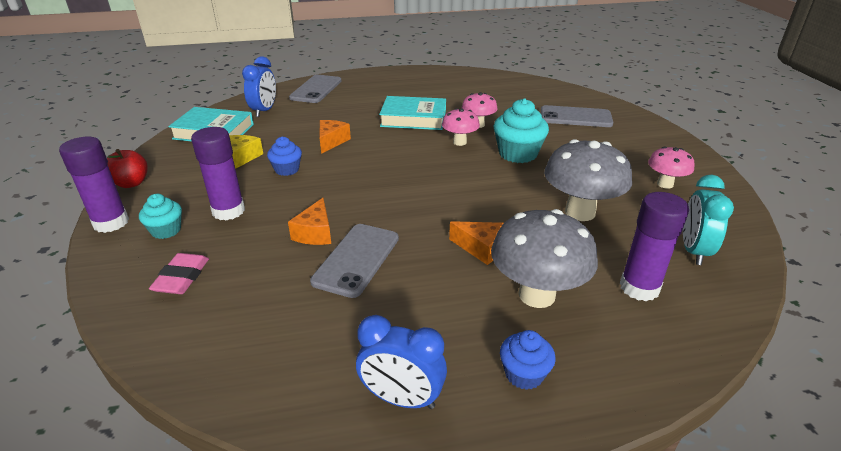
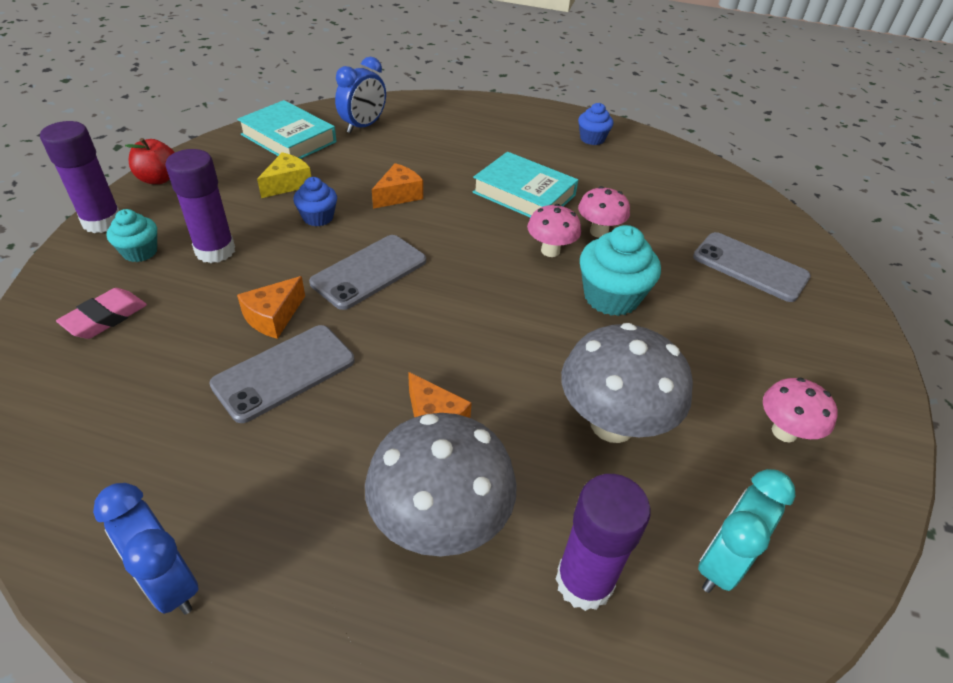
camera: 25 degrees right, 10 degrees up
grey phone [289,75,341,103] -> grey phone moved to [309,235,426,310]
blue cupcake [500,330,556,390] -> blue cupcake moved to [578,103,613,145]

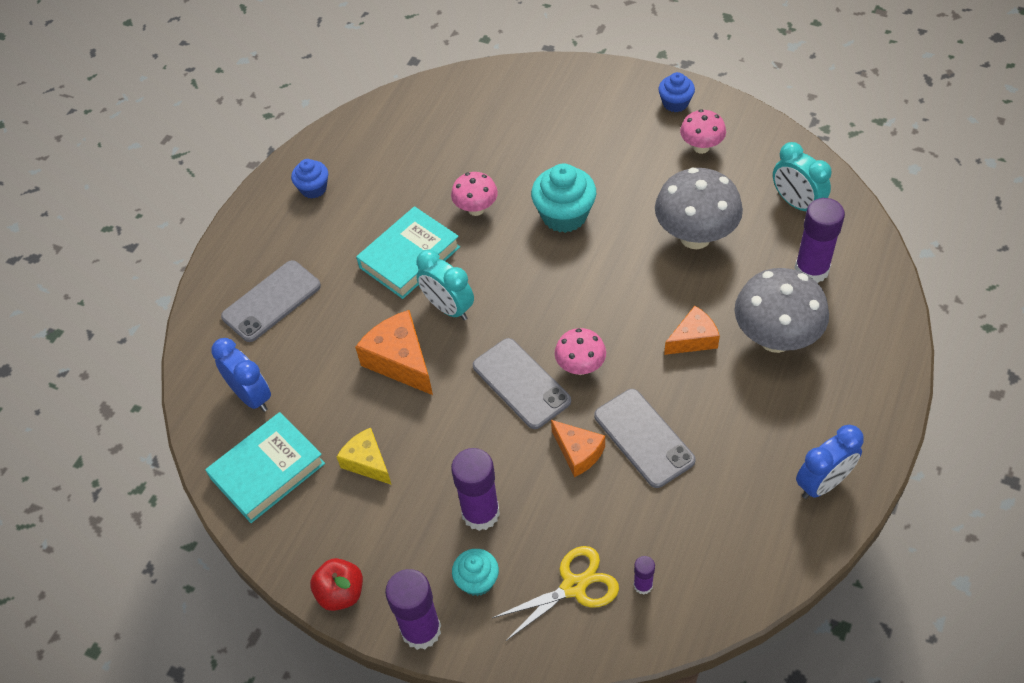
camera: 75 degrees left, 10 degrees up
pink eraser [56,288,147,339] -> yellow scissors [492,546,619,641]
blue cupcake [293,177,337,227] -> blue cupcake moved to [658,72,695,112]
orange cheese [372,163,423,209] -> orange cheese [355,310,433,395], size x1.55
pink mushroom [527,204,581,257] -> pink mushroom moved to [555,328,606,375]
grey phone [693,232,811,302] -> grey phone moved to [221,260,321,342]
none -> turquoise clock [416,249,474,320]
none -> purple glue stick [634,556,655,595]

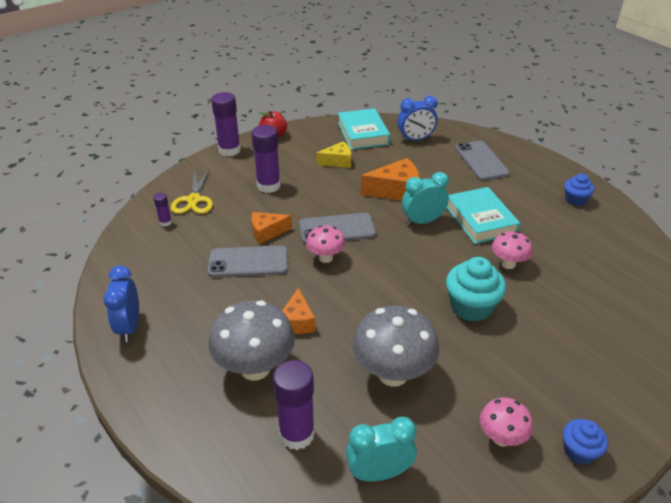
camera: 115 degrees right, 15 degrees down
turquoise cupcake [452,549,499,596] -> none

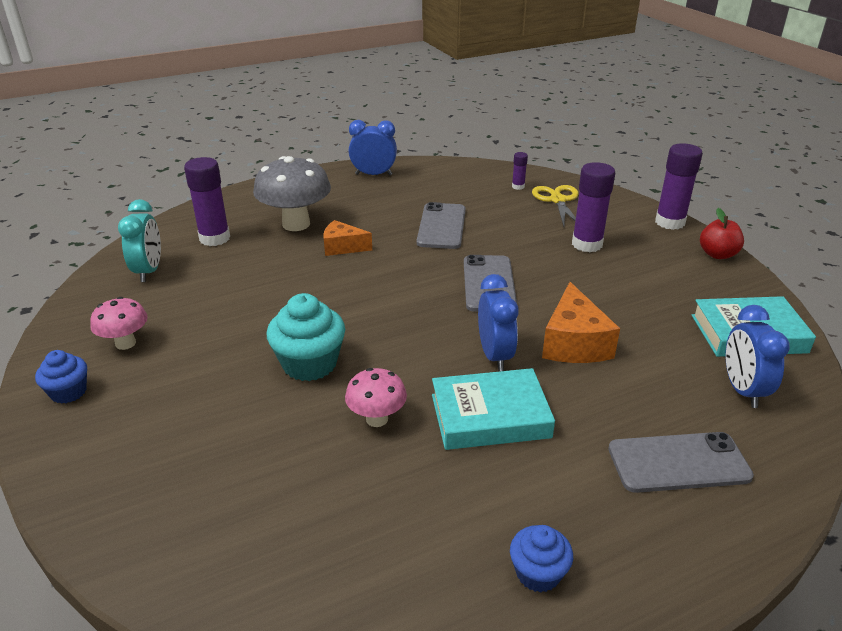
camera: 100 degrees right, 5 degrees down
yellow scissors [171,168,213,214] -> yellow scissors turned 75 degrees clockwise [532,185,578,227]
orange cheese [252,212,292,244] -> none
pink mushroom [306,225,346,263] -> none
yellow cheese [316,141,351,168] -> none
grey mushroom [352,306,439,387] -> none
turquoise clock [402,172,449,225] -> blue clock [478,274,519,371]

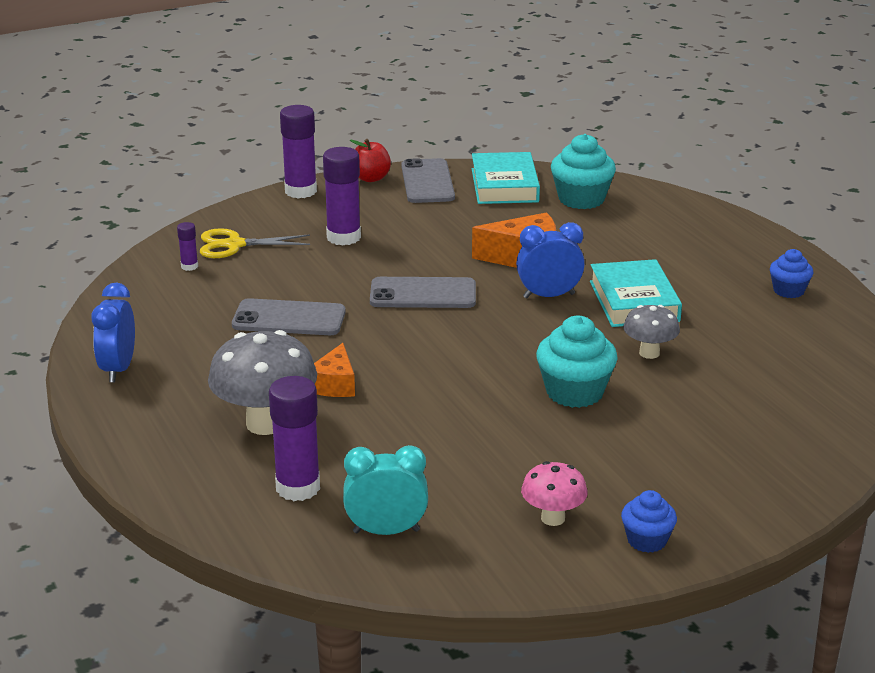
camera: 90 degrees left, 5 degrees down
pink mushroom [345,368,407,427] -> grey mushroom [623,305,680,359]
grey phone [608,432,754,493] -> grey phone moved to [401,158,455,203]
blue clock [726,305,790,408] -> turquoise cupcake [551,134,616,209]

